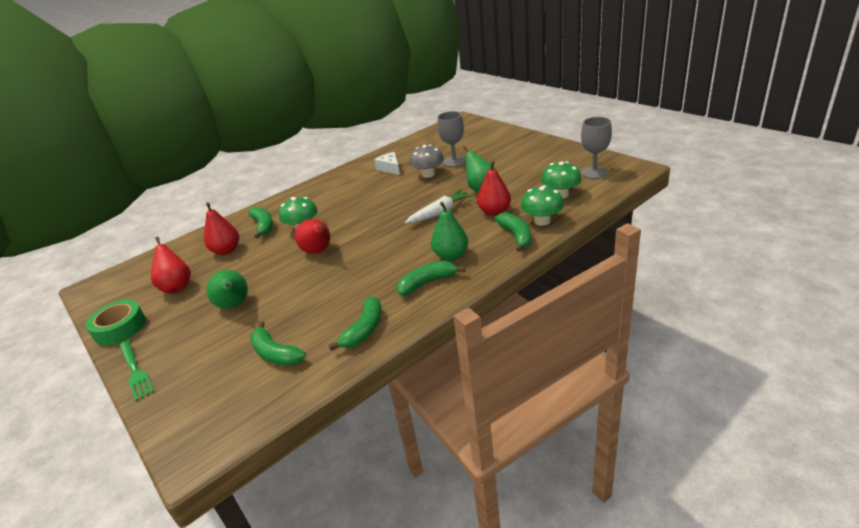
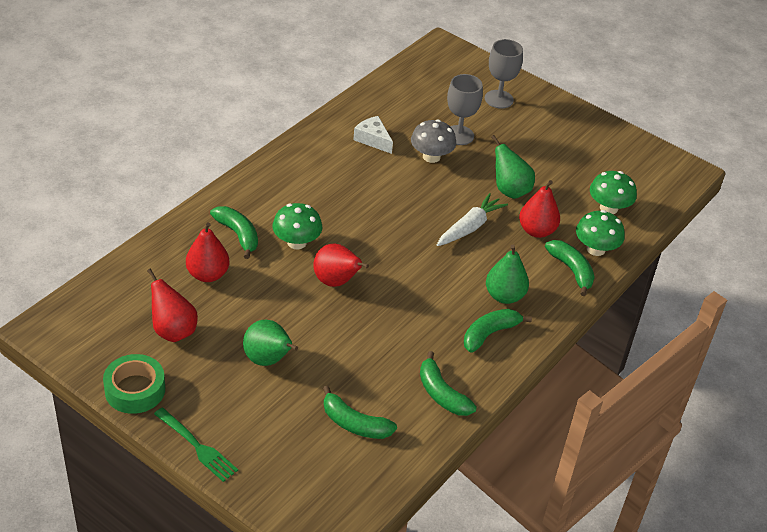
camera: 20 degrees left, 10 degrees up
green banana [329,296,382,351] -> green banana turned 135 degrees clockwise [420,351,477,416]
grey goblet [581,117,612,179] -> grey goblet moved to [485,39,523,109]

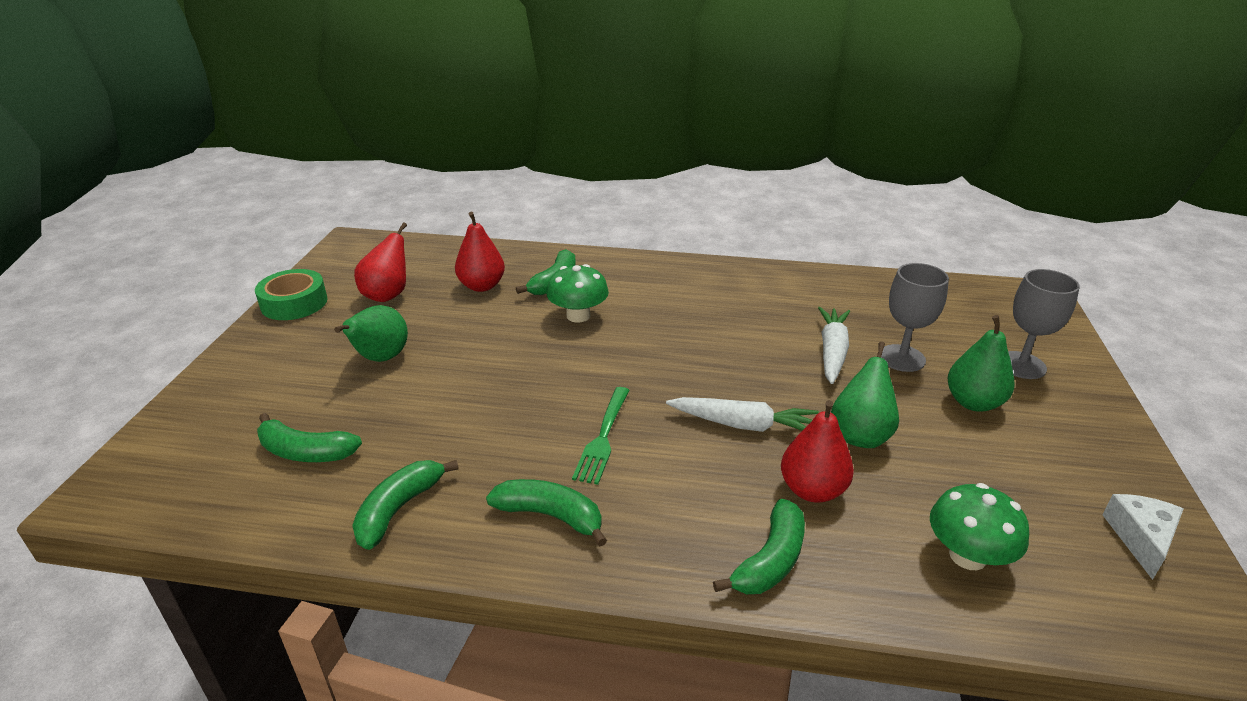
camera: 65 degrees right, 10 degrees down
green fork [154,408,238,482] -> green fork moved to [572,387,630,485]
red pear [313,244,369,287] -> none
green banana [323,385,397,439] -> green banana turned 75 degrees counterclockwise [257,413,362,462]
white cheese [353,116,393,154] -> white cheese moved to [1103,494,1183,580]
grey mushroom [411,119,456,163] -> white carrot [818,307,850,384]
green pear [486,245,529,304] -> green pear moved to [947,315,1014,412]
green mushroom [576,210,625,256] -> none

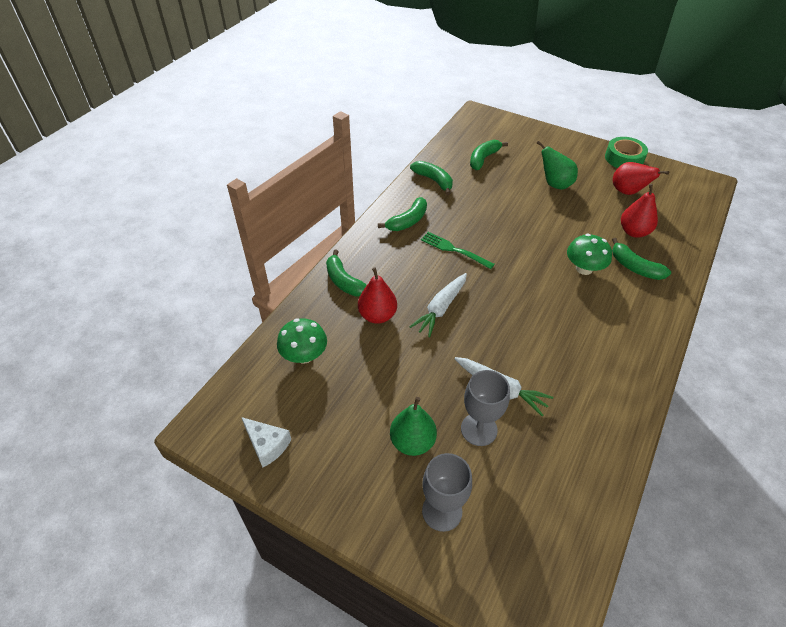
camera: 110 degrees right, 15 degrees up
green pear [831,342,899,448] -> none

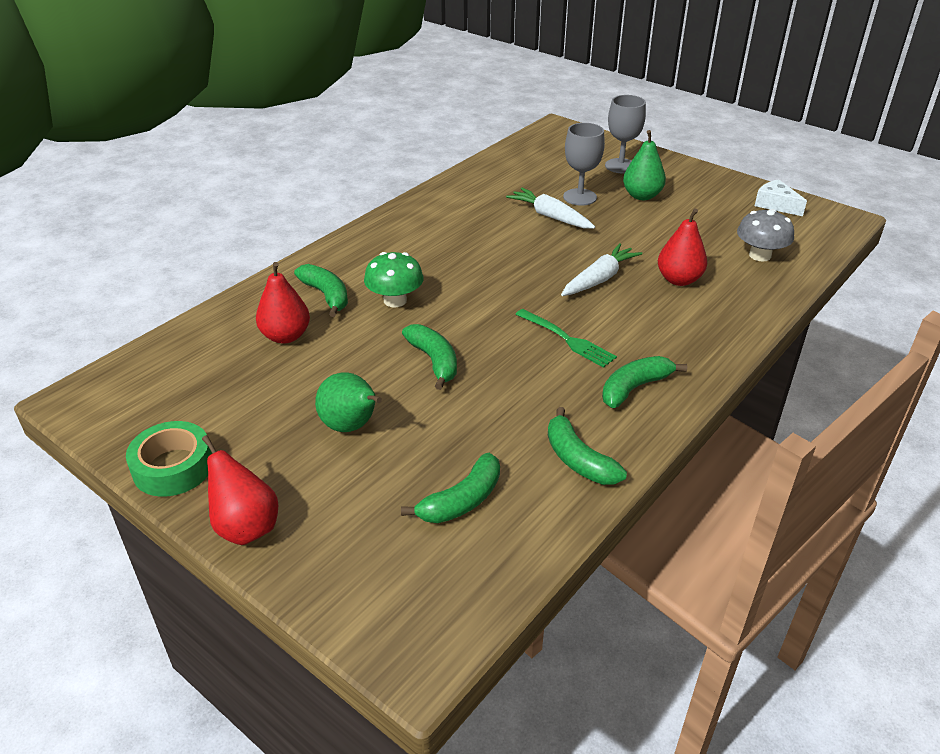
camera: 170 degrees left, 10 degrees down
green mushroom [277,318,327,363] -> grey mushroom [737,209,794,262]
green banana [326,250,367,297] -> green banana moved to [402,324,457,390]
red pear [613,162,669,195] -> red pear moved to [202,435,278,545]

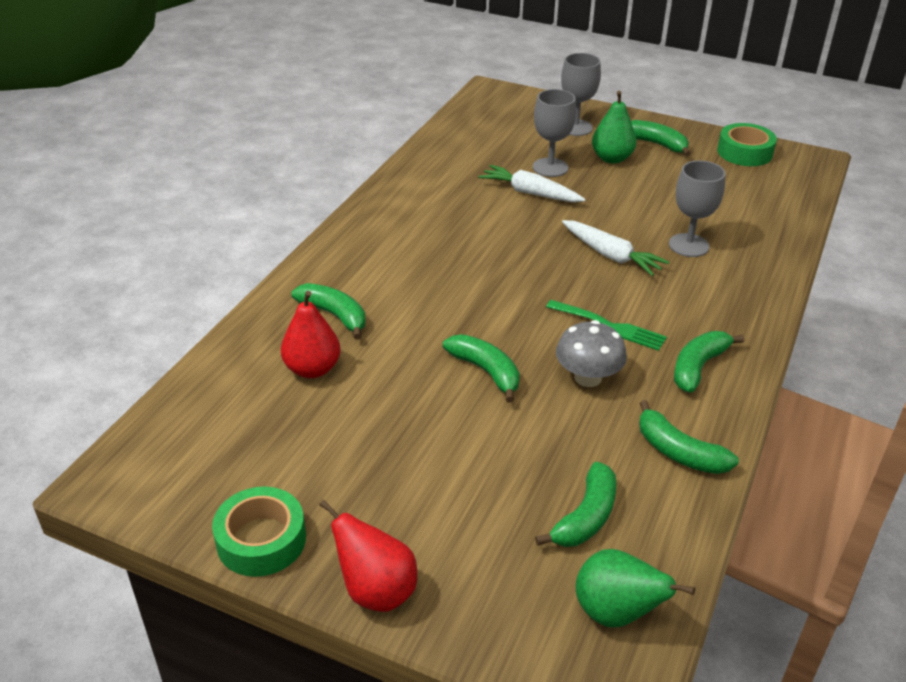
camera: 15 degrees left, 0 degrees up
green pear [315,372,382,432] -> green pear moved to [576,549,695,627]
green mushroom [364,252,424,307] -> none
white carrot [561,243,642,296] -> white carrot turned 105 degrees clockwise [562,220,669,276]
red pear [658,208,707,286] -> grey goblet [669,160,726,257]
grey mushroom [737,209,794,262] -> grey mushroom moved to [556,320,627,387]
white cheese [755,179,807,216] -> green tape [717,123,777,166]
none -> green banana [631,120,691,156]

